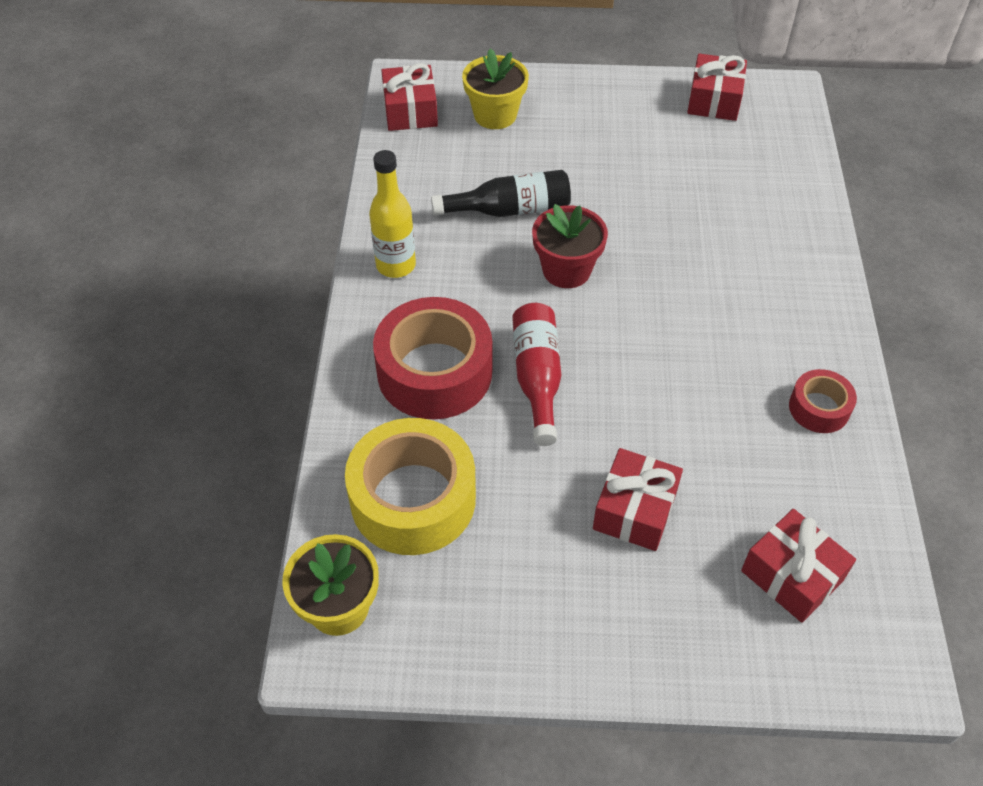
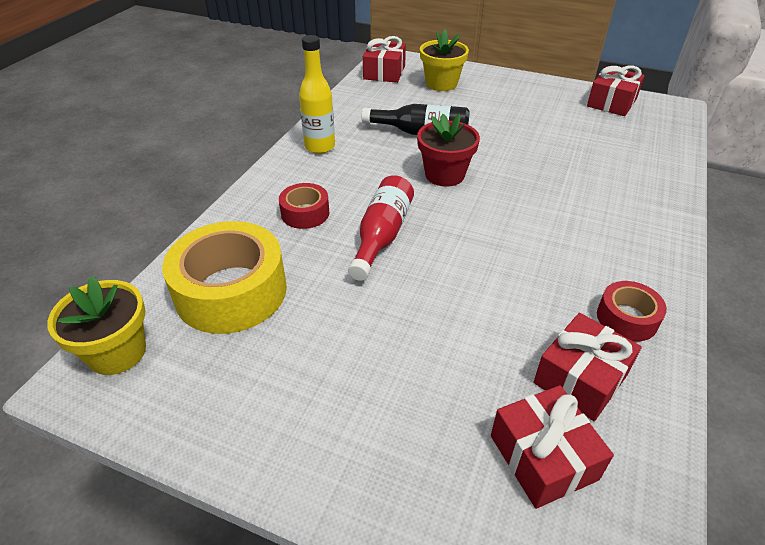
camera: 20 degrees right, 10 degrees down
red tape [373,297,492,419] -> red tape [279,183,329,229], size x0.51
red gift [593,448,683,551] -> red gift moved to [534,313,642,421]

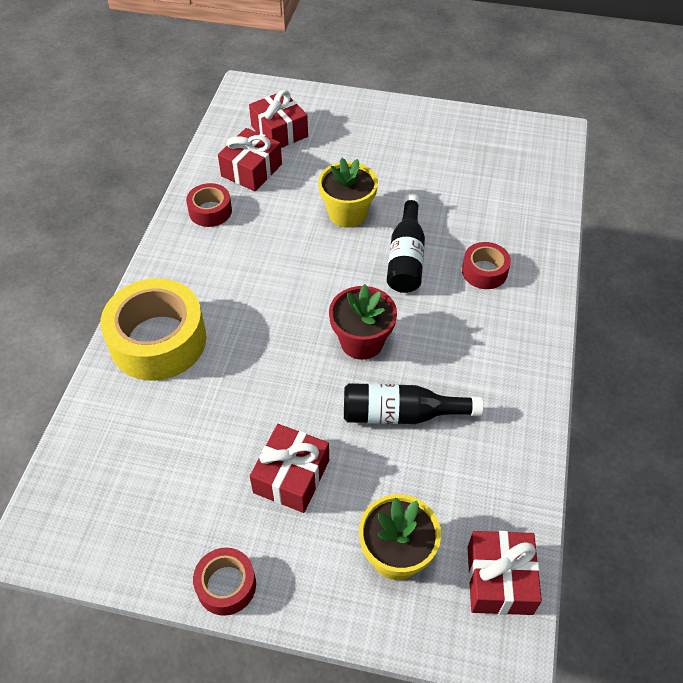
camera: 170 degrees right, 10 degrees up
yellow flower pot [47,276,146,375] -> yellow flower pot moved to [318,158,378,228]
yellow tape [162,221,287,334] -> yellow tape moved to [100,278,207,381]
yellow bottle [299,35,335,154] -> none
red bottle [348,175,414,281] -> black bottle [387,194,425,293]
red gift [587,65,645,116] -> red gift moved to [250,424,329,513]
none -> red tape [193,548,256,616]

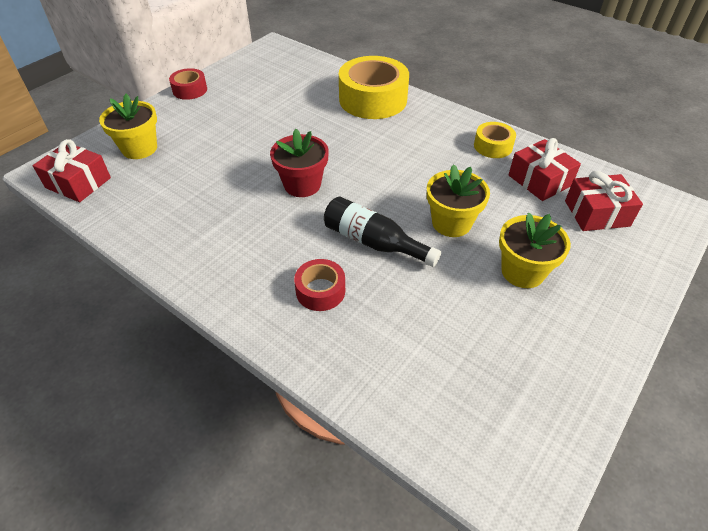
camera: 115 degrees right, 5 degrees down
red tape [186,183,232,227] -> yellow tape [474,122,516,158]
red gift [250,424,329,513] -> none
black bottle [344,383,484,424] -> none
none -> yellow flower pot [499,213,571,288]

